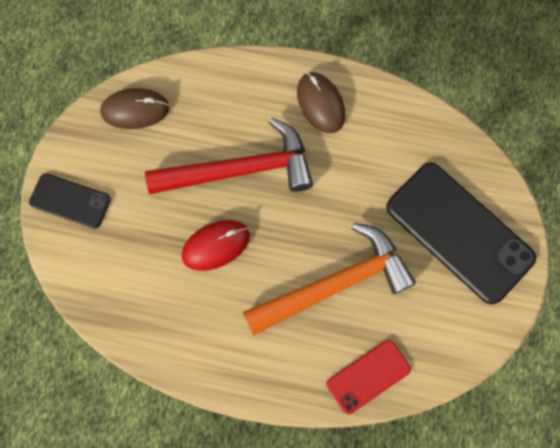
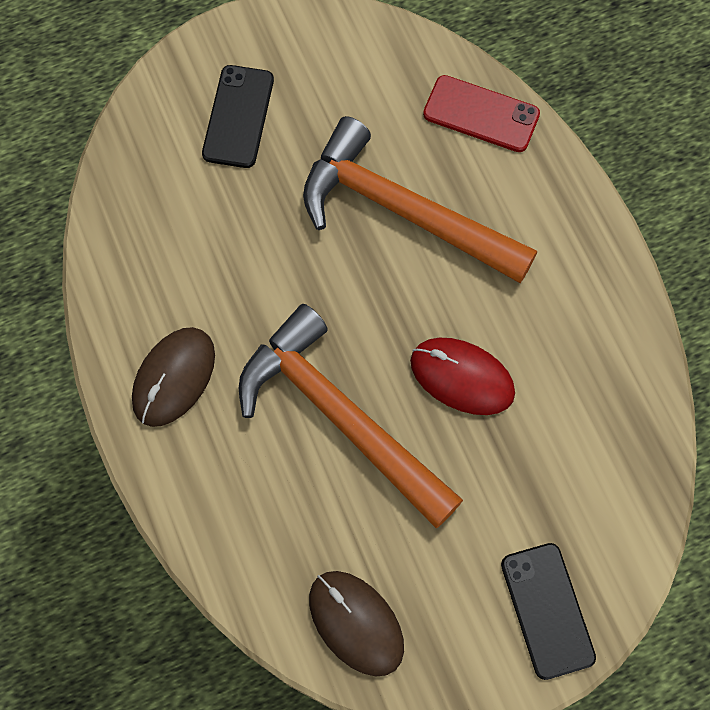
camera: 125 degrees left, 5 degrees down
red hammer [145,118,313,194] -> orange hammer [239,304,463,528]
black phone [386,162,536,304] -> black phone [202,65,274,168], size x0.52

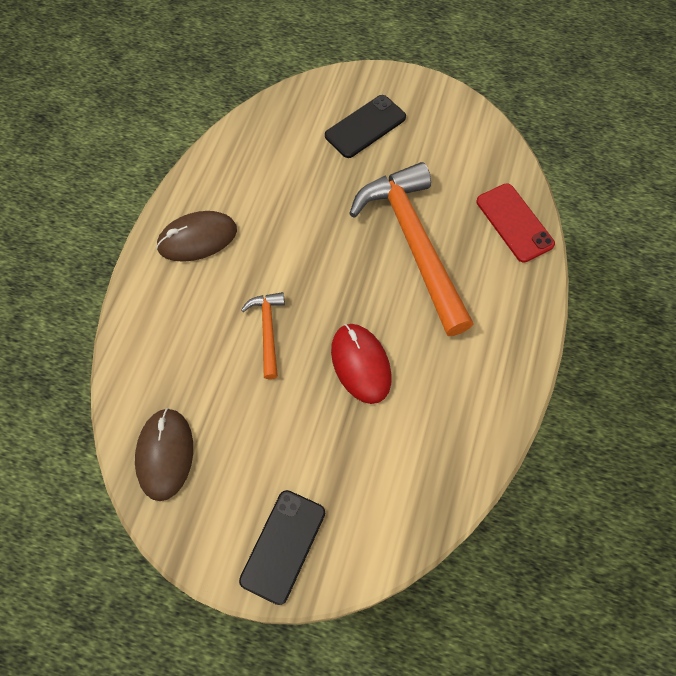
camera: 40 degrees right, 5 degrees down
orange hammer [239,304,463,528] -> orange hammer [241,292,285,379], size x0.46

